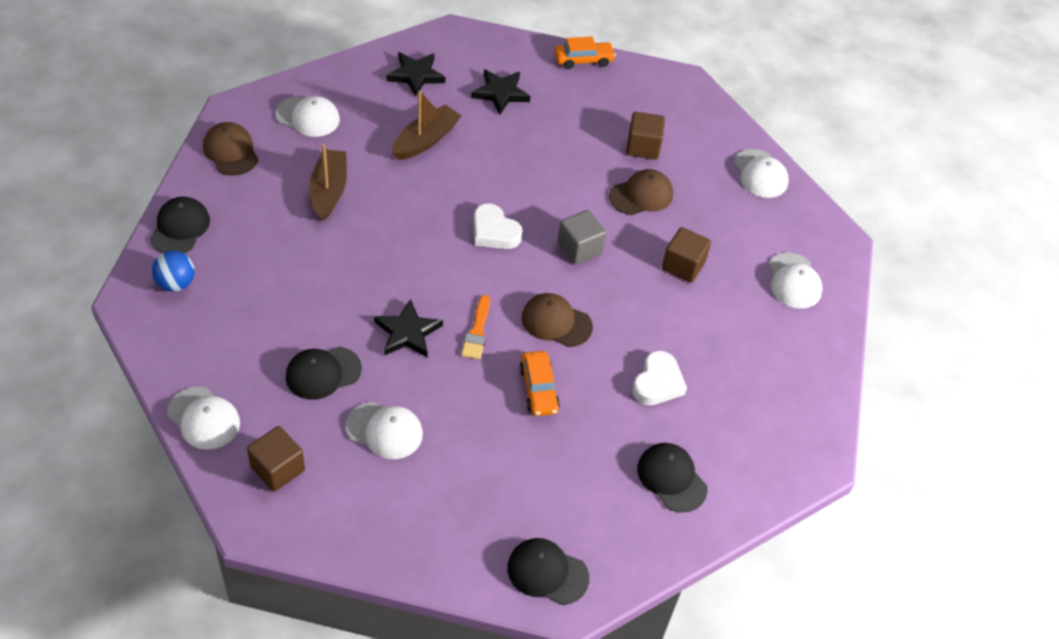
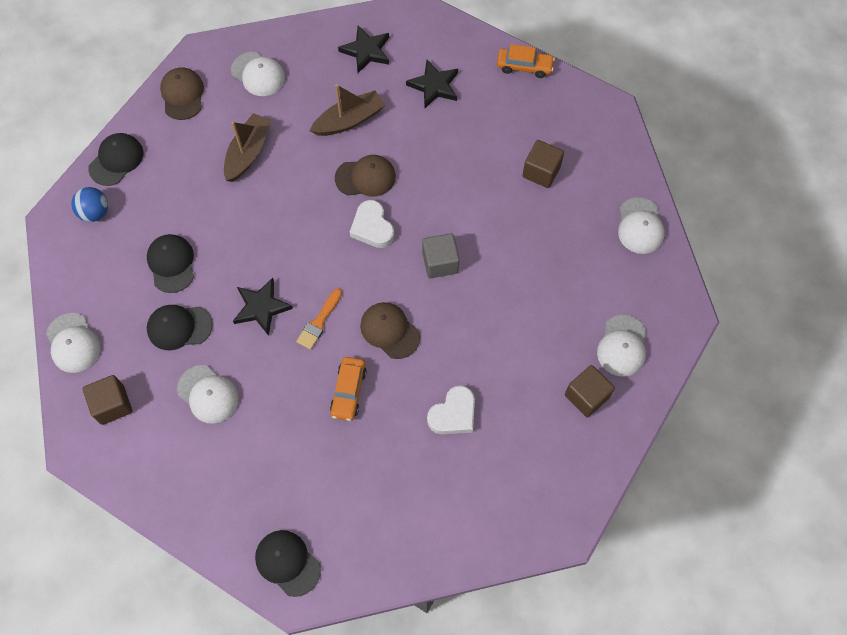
camera: 25 degrees right, 15 degrees up
brown cap [609,169,673,215] -> brown cap moved to [335,155,396,197]
black cap [637,443,707,513] -> black cap moved to [147,234,194,293]
brown cube [662,227,711,283] -> brown cube moved to [565,365,615,417]

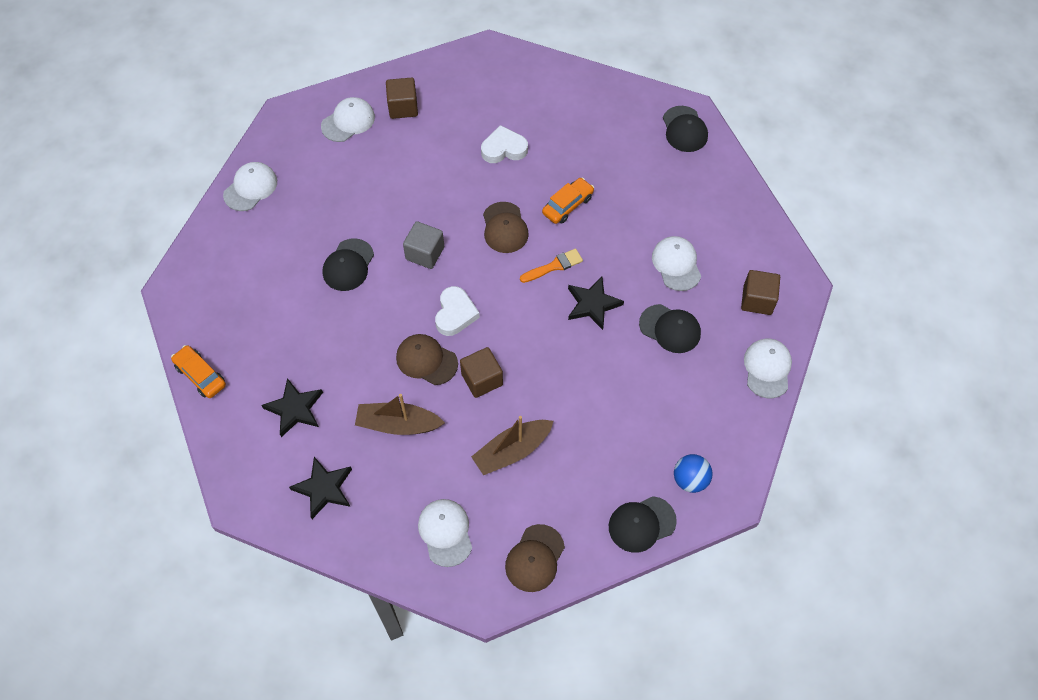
camera: 145 degrees left, 5 degrees down
black cap [147,234,194,293] -> black cap moved to [322,238,374,291]
brown cube [522,140,564,188] -> brown cube moved to [460,347,503,398]

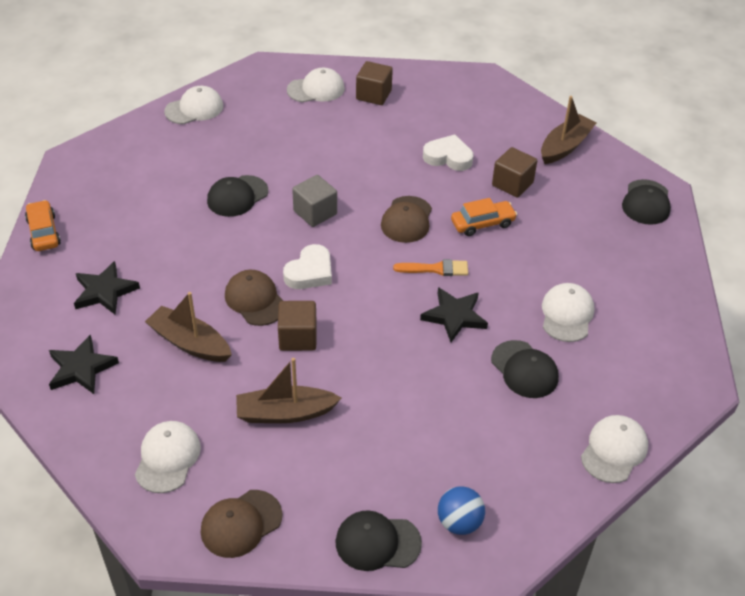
camera: 25 degrees right, 15 degrees down
brown cube [741,270,780,315] -> brown cube moved to [492,147,537,198]
none -> brown boat [541,96,597,164]

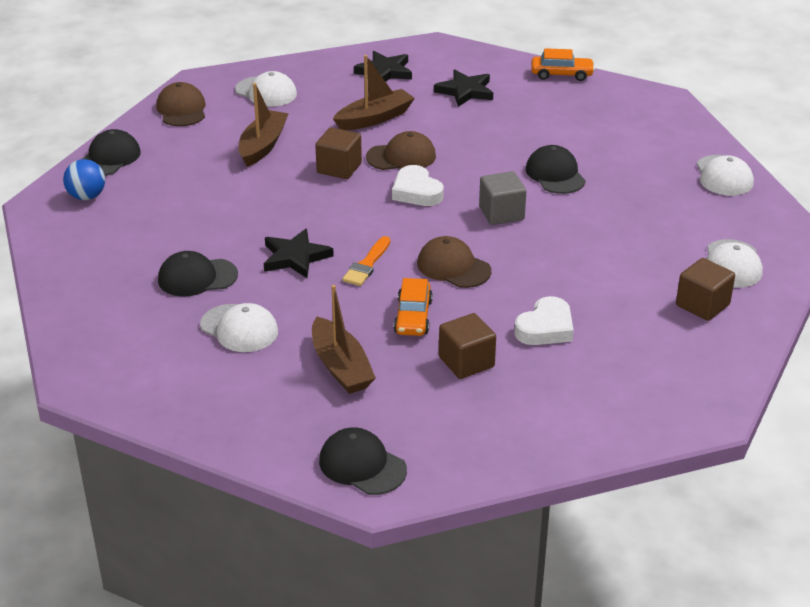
camera: 115 degrees right, 10 degrees down
brown boat [541,96,597,164] -> brown boat moved to [312,285,376,394]
white cap [581,415,648,483] -> none

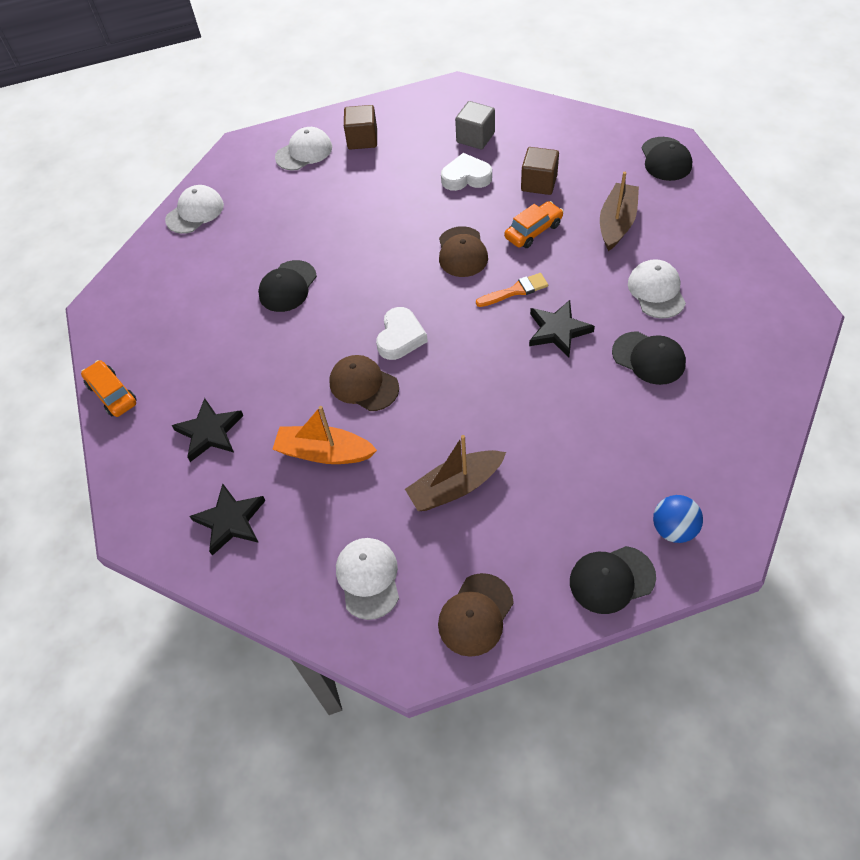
camera: 130 degrees left, 20 degrees up
brown cube [315,127,362,179] -> none
brown boat [333,55,415,130] -> orange boat [272,406,377,464]
grey cube [479,171,526,225] -> grey cube moved to [455,101,495,149]

